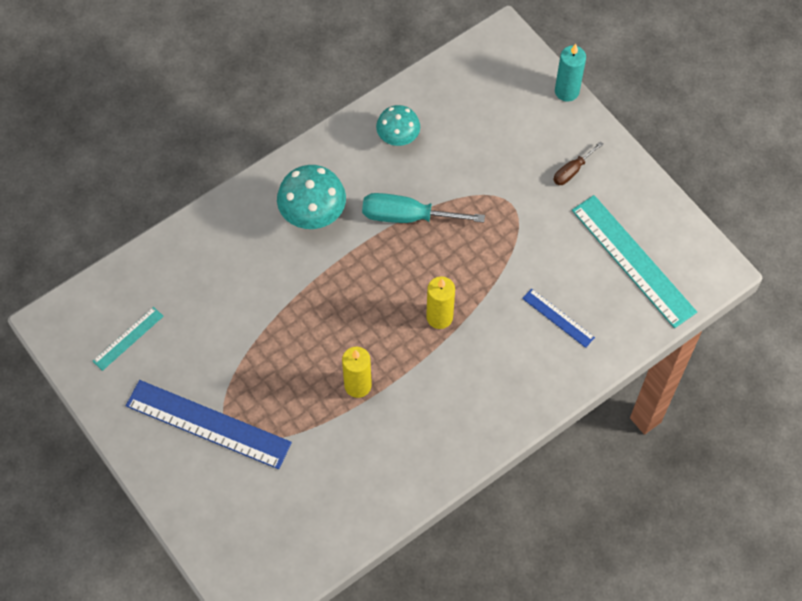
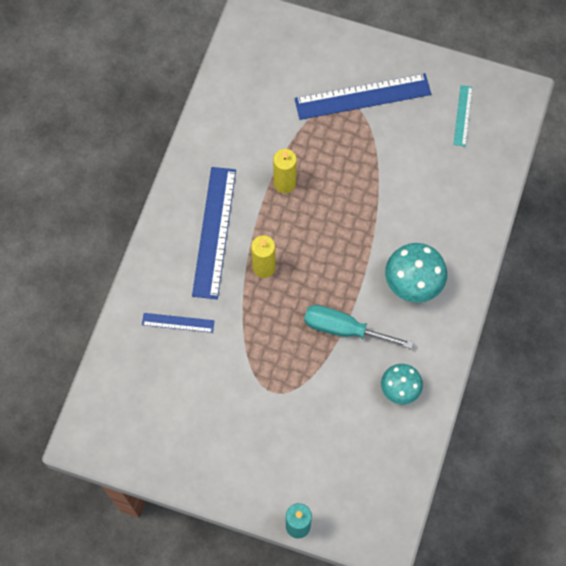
camera: 145 degrees right, 5 degrees up
turquoise screwdriver [362,193,485,223] -> turquoise screwdriver turned 135 degrees counterclockwise [304,305,413,349]
brown screwdriver [553,141,603,185] -> none
turquoise ruler [572,195,697,328] -> none
none -> blue ruler [192,167,236,299]

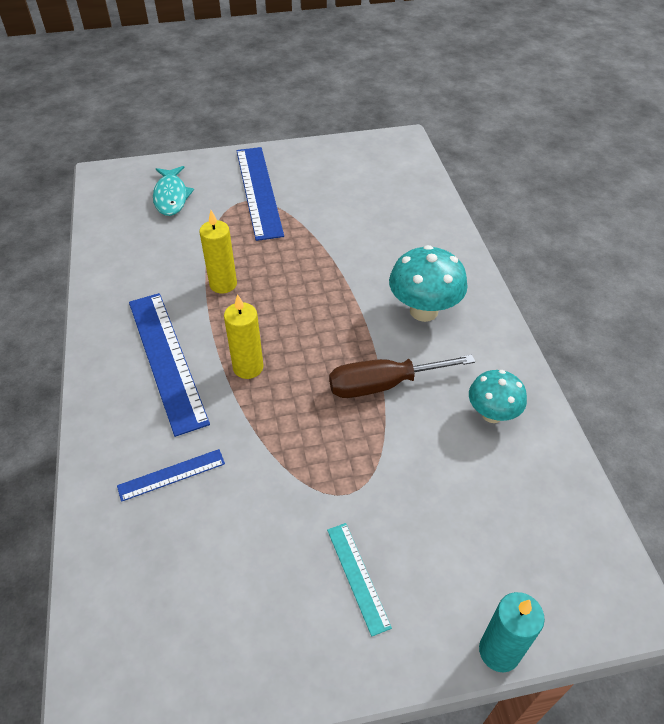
camera: 30 degrees left, 20 degrees down
blue ruler [294,73,431,120] -> blue ruler turned 60 degrees counterclockwise [237,147,284,241]
turquoise screwdriver [304,305,413,349] -> brown screwdriver [329,355,475,398]
turquoise ruler [453,85,473,147] -> turquoise ruler moved to [327,523,392,637]
none -> turquoise fish [153,166,194,216]

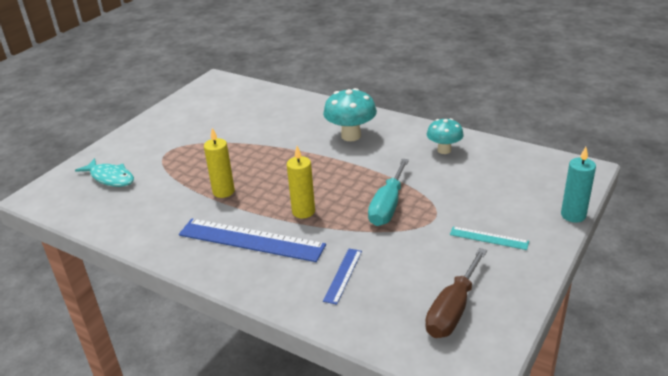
camera: 45 degrees left, 15 degrees down
blue ruler [237,147,284,241] -> none
brown screwdriver [329,355,475,398] -> brown screwdriver moved to [425,248,487,338]
none -> turquoise screwdriver [368,159,409,226]

